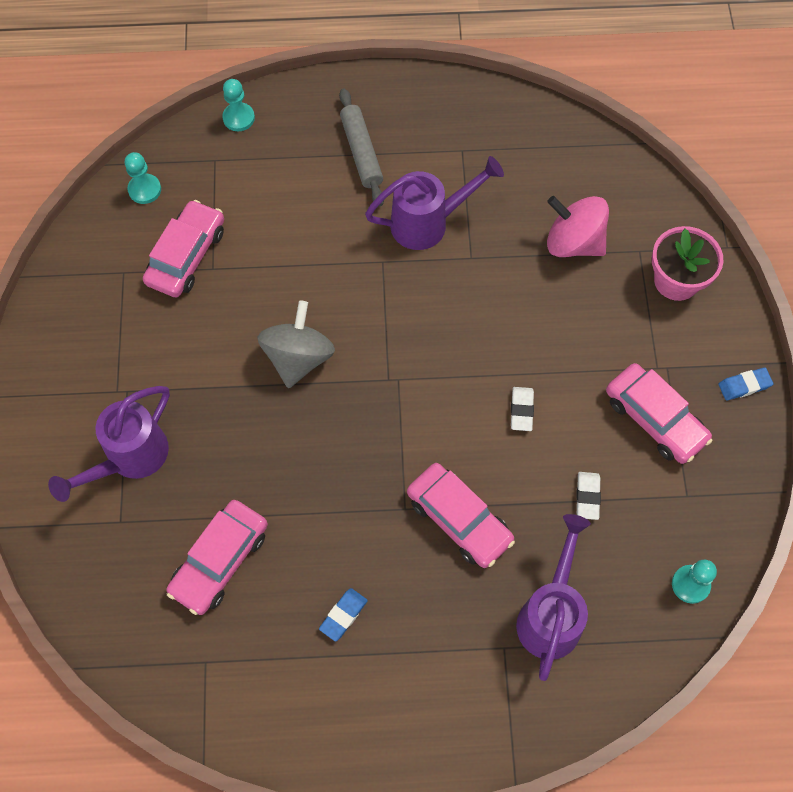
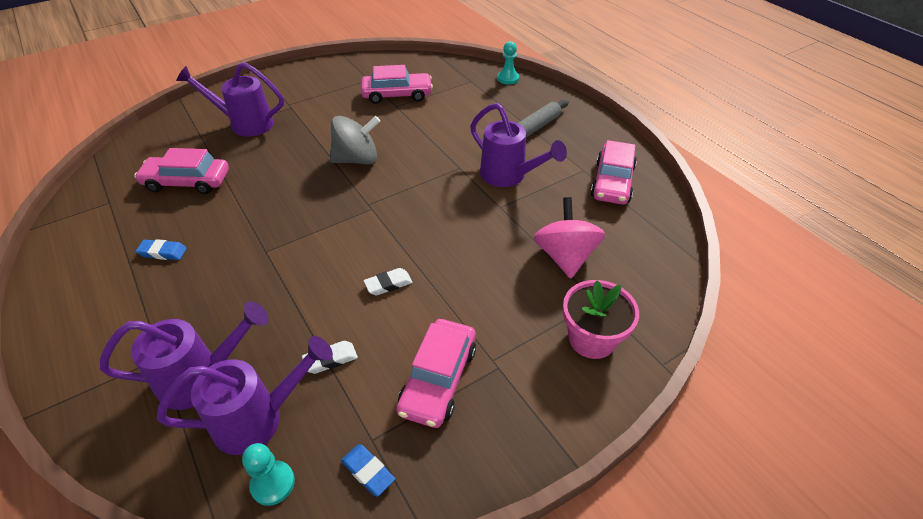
camera: 60 degrees right, 20 degrees down
turquoise pawn [125,152,161,204] -> none
pink car [407,463,515,568] -> pink car moved to [591,140,637,205]
blue eraser [718,367,773,401] -> blue eraser moved to [341,444,395,497]
none -> purple watering can [157,336,333,455]

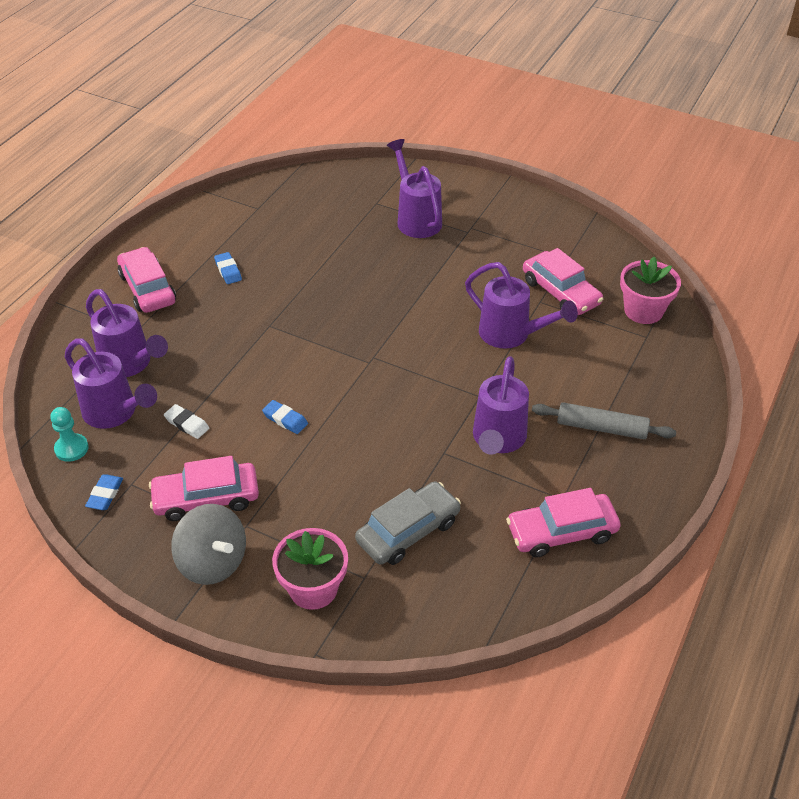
camera: 60 degrees right, 0 degrees up
pink car [134,148,229,194] -> pink car moved to [117,247,176,313]
grey spinning top [330,116,380,164] -> grey spinning top moved to [171,504,246,585]
white eraser [364,268,413,295] -> blue eraser [262,400,308,434]
turquoise pawn [497,41,519,85] -> none
pink spinning top [534,197,605,279] -> grey car [355,481,461,565]
none -> purple watering can [465,262,578,349]
none -> pink flower pot [620,257,681,324]

